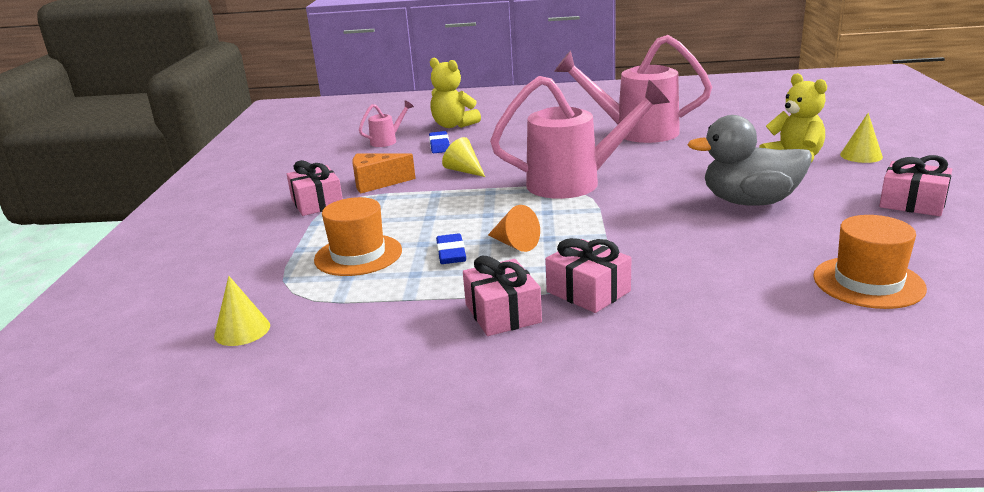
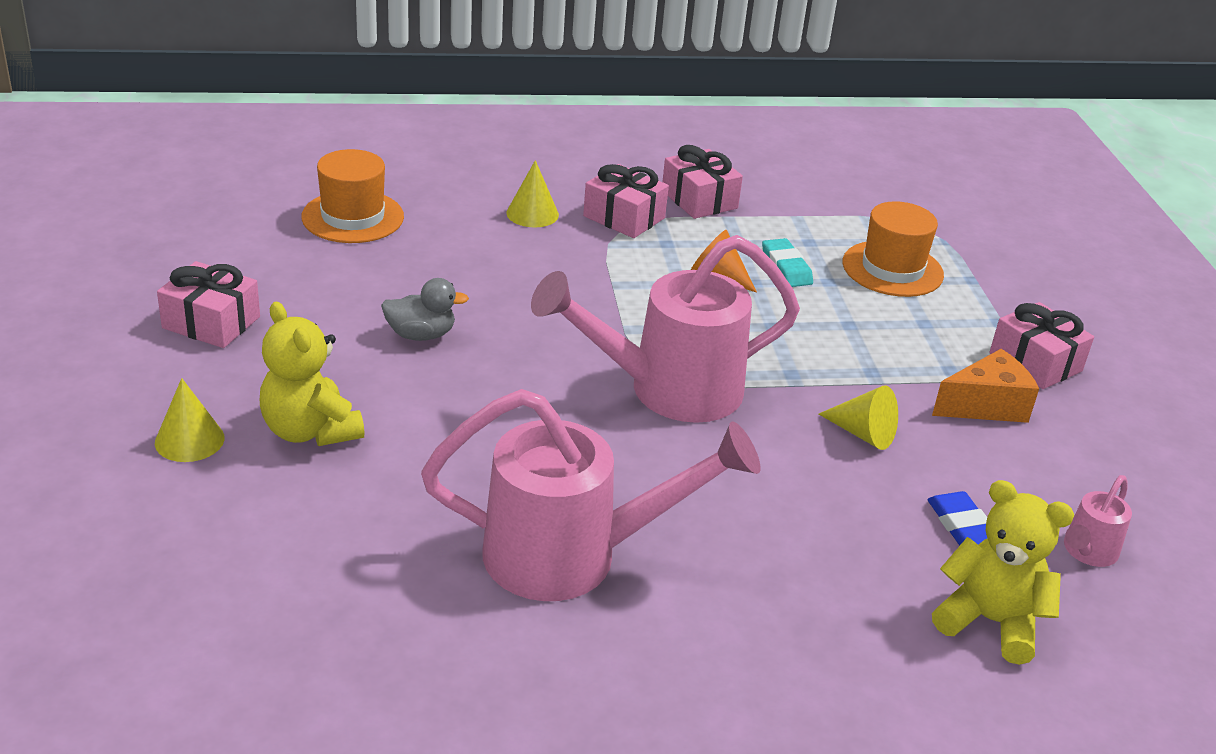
camera: 165 degrees right, 10 degrees up
yellow cone [214,276,270,346] -> yellow cone moved to [507,160,559,227]
blue eraser [436,233,466,264] -> turquoise eraser [762,238,813,287]
grey duck [688,115,812,206] -> grey duck [381,278,469,341], size x0.53

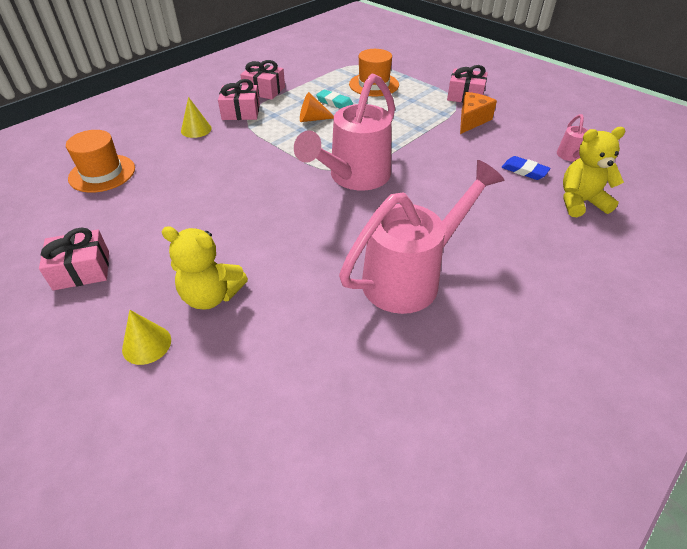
camera: 35 degrees left, 10 degrees up
grey duck [381,278,469,341] -> none
yellow cone [819,385,898,450] -> none

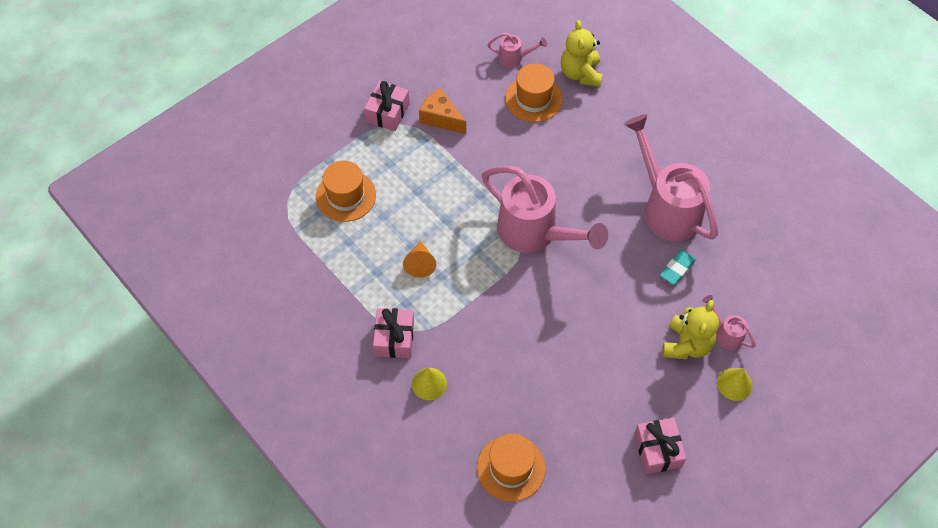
camera: 85 degrees left, 15 degrees up
pink gift [240,60,285,100] -> none
turquoise eraser [316,89,353,109] -> turquoise eraser moved to [660,250,696,285]
blue eraser [502,156,551,180] -> orange hat [505,63,563,122]
none -> pink watering can [702,295,756,350]

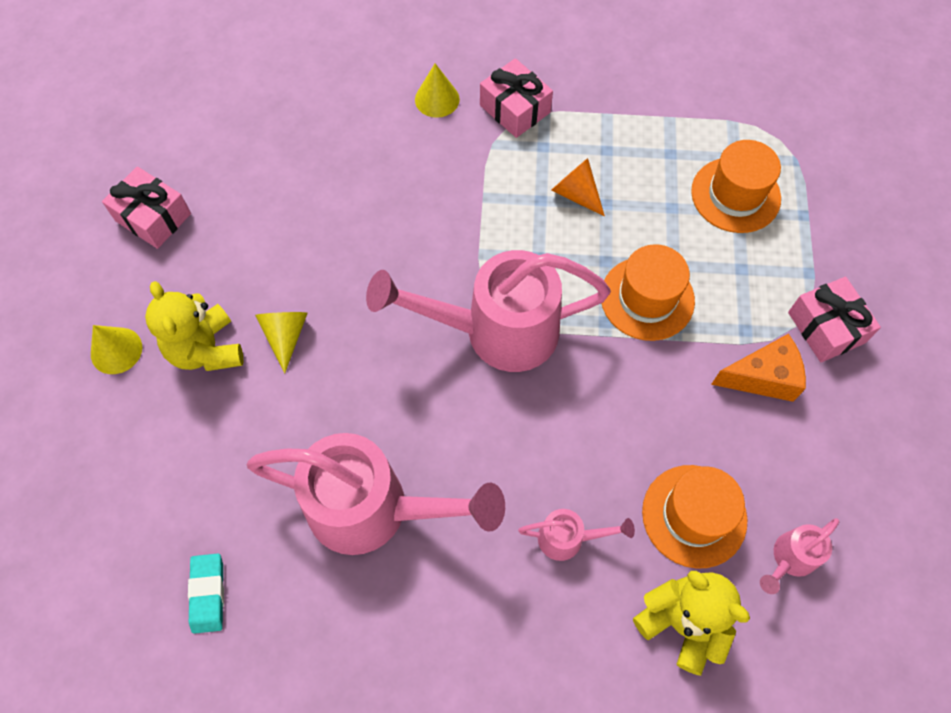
camera: 135 degrees right, 5 degrees up
orange hat [477,434,546,502] -> orange hat moved to [602,244,695,341]
turquoise eraser [660,250,696,285] -> turquoise eraser moved to [188,554,224,634]
pink watering can [702,295,756,350] -> pink watering can moved to [518,509,635,561]
none -> yellow cone [255,312,308,373]

